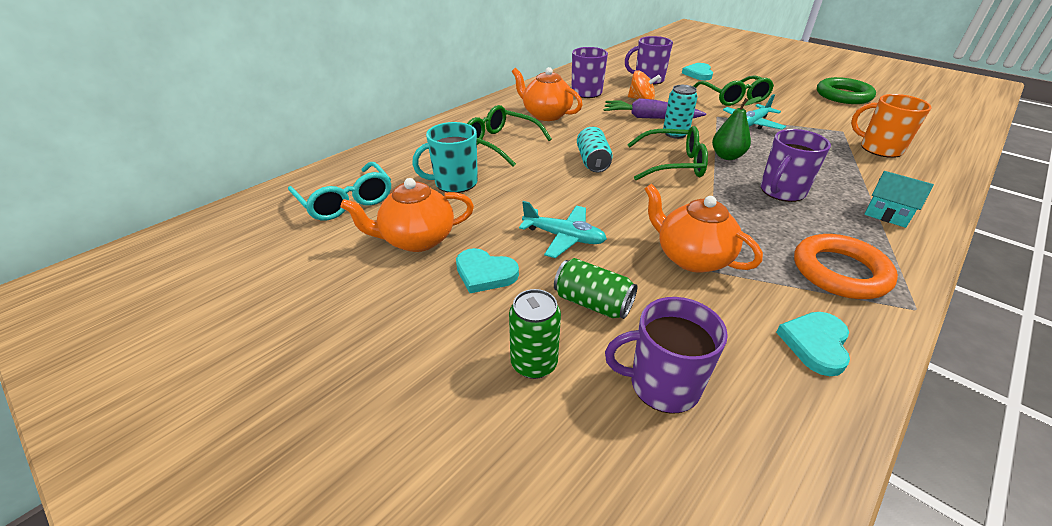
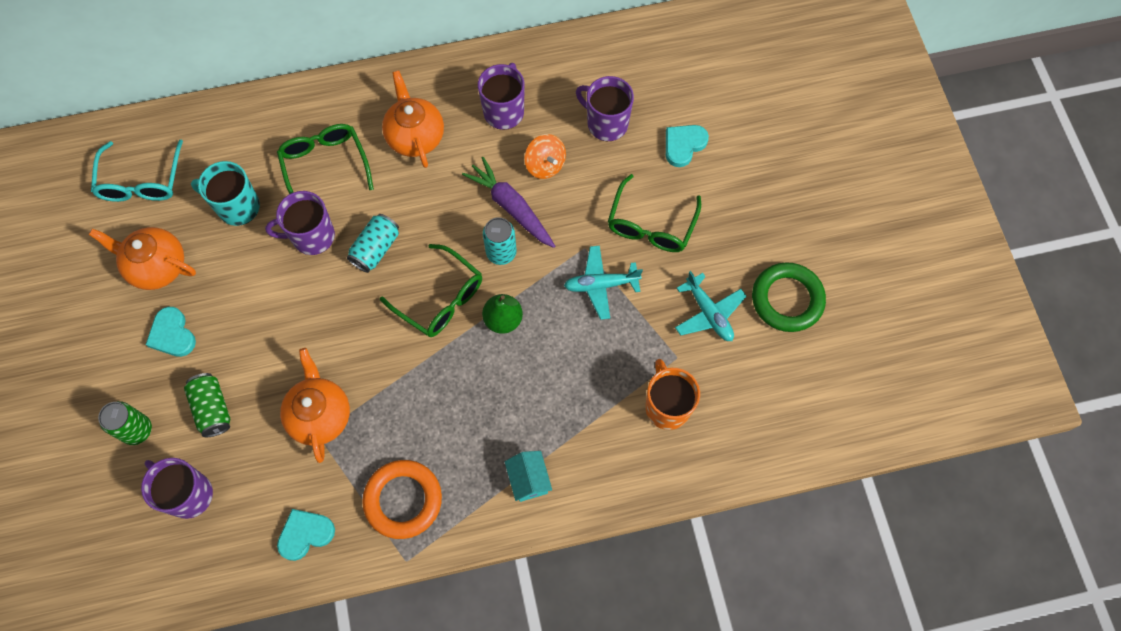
camera: 35 degrees right, 30 degrees up
turquoise plane [519,201,607,258] -> turquoise plane moved to [675,271,747,341]
purple mug [761,129,831,202] -> purple mug moved to [265,191,335,255]

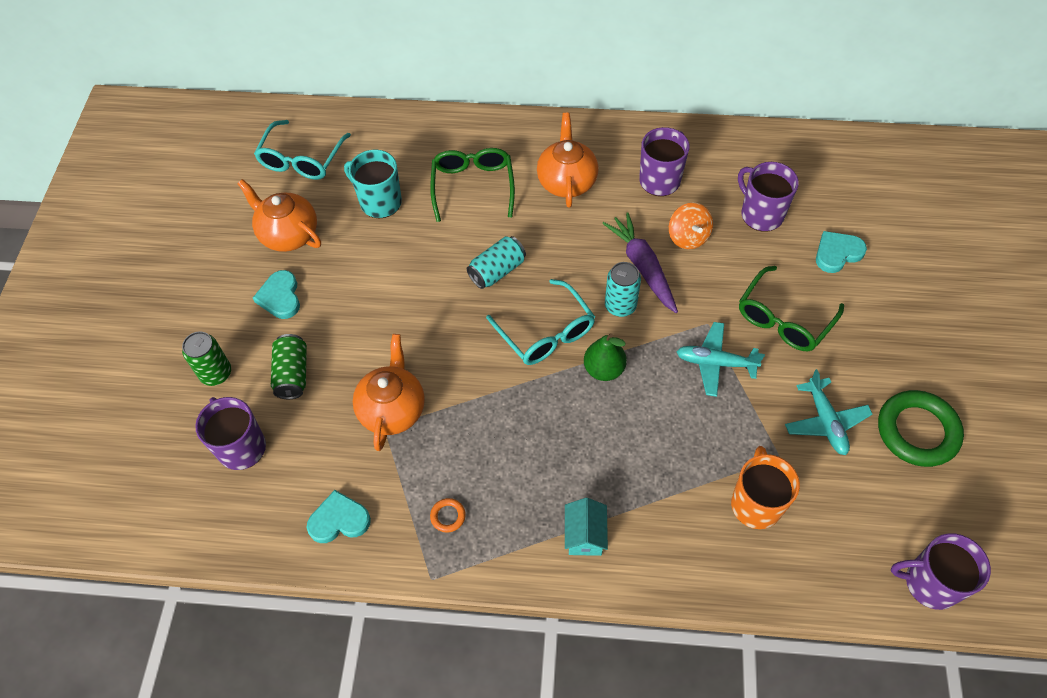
camera: 20 degrees right, 10 degrees down
purple mug [265,191,335,255] -> purple mug moved to [891,533,991,610]
orange ring [362,460,442,539] -> orange ring [430,498,466,533], size x0.42
green glasses [380,244,482,337] -> turquoise glasses [486,279,595,365]

